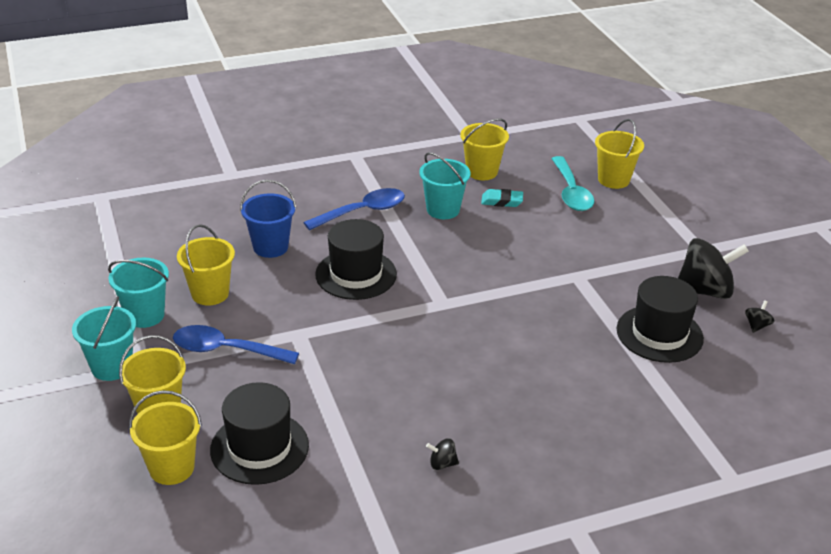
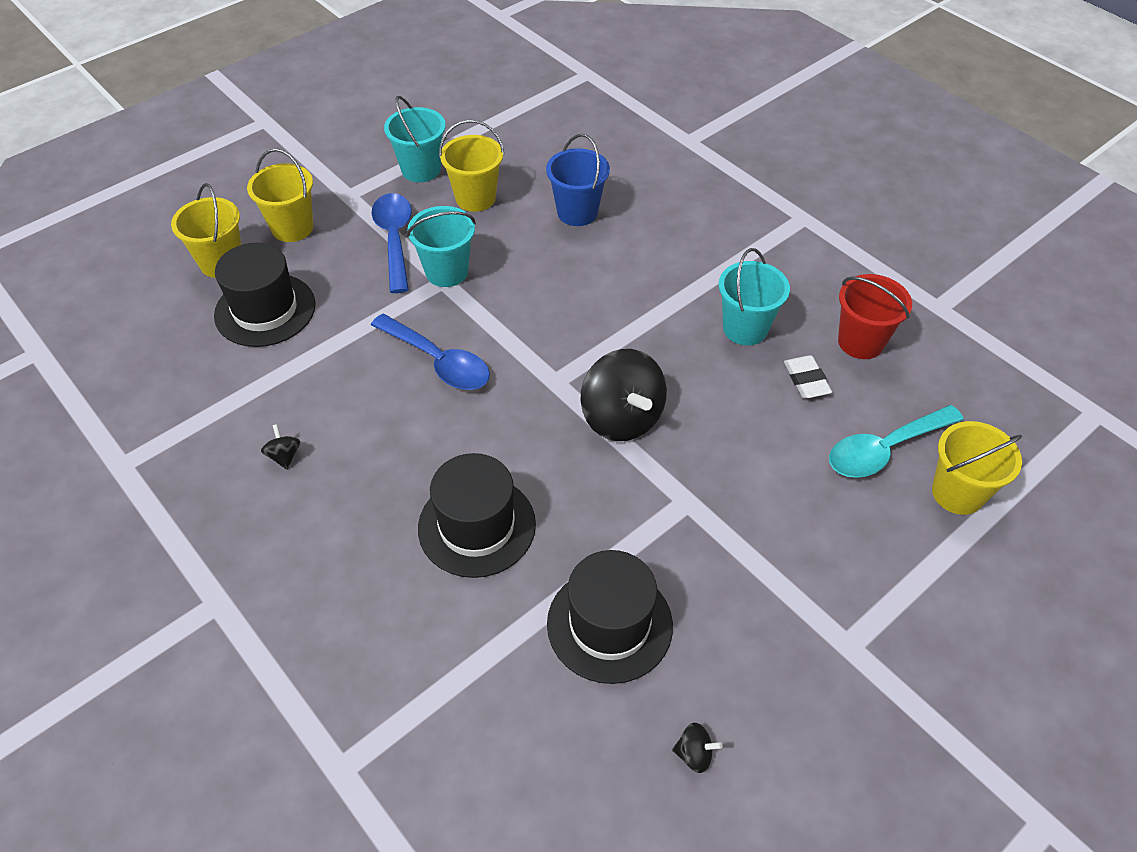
camera: 70 degrees right, 15 degrees up
turquoise bucket [72,296,136,381] -> turquoise bucket moved to [407,206,476,287]
blue spoon [303,188,405,230] -> blue spoon moved to [371,314,490,390]
black hat [315,219,397,300] -> black hat moved to [418,453,536,578]
yellow bucket [460,118,509,180] -> red bucket [838,274,912,359]
turquoise eraser [481,189,523,207] -> white eraser [784,355,832,398]
black spinning top [678,238,749,299] -> black spinning top moved to [580,349,667,441]

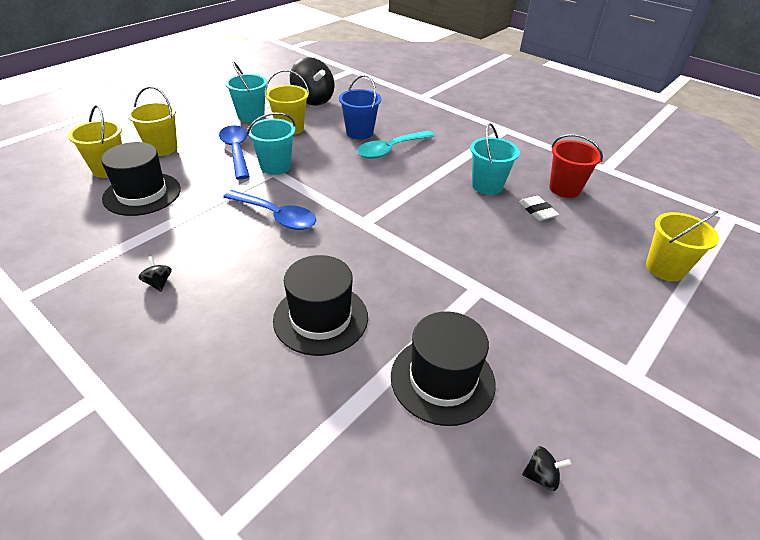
camera: 10 degrees left, 10 degrees down
black spinning top [580,349,667,441] -> black spinning top moved to [290,57,334,106]
turquoise spoon [829,405,964,478] -> turquoise spoon moved to [357,131,434,159]

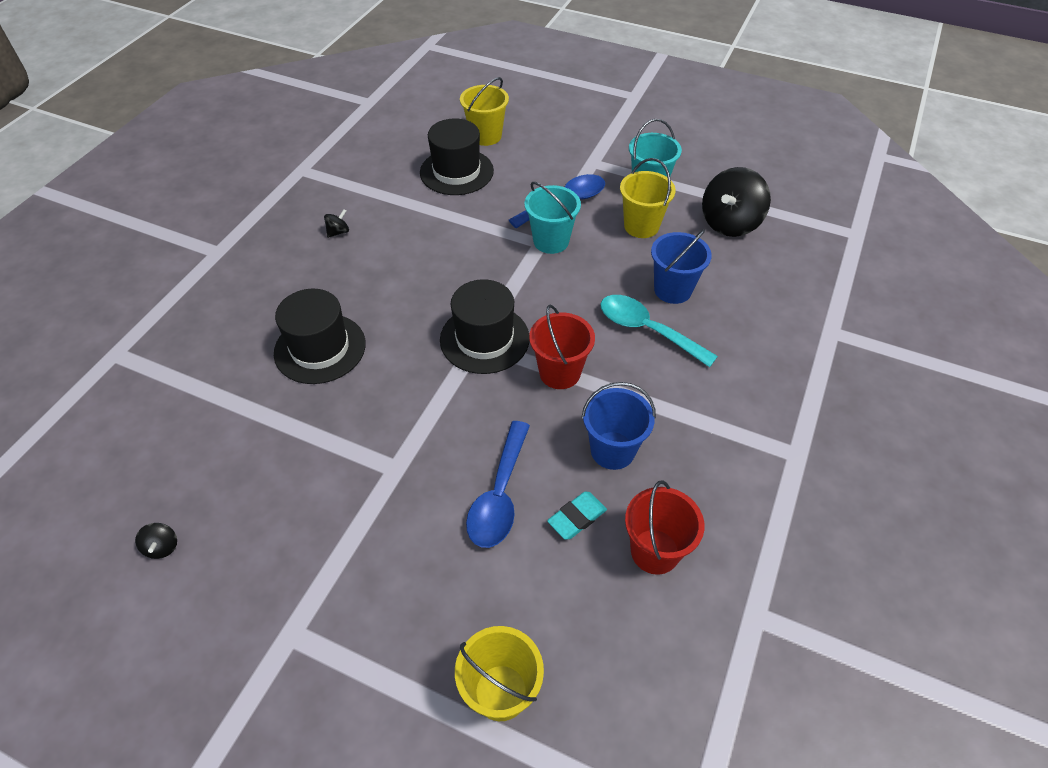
camera: 75 degrees right, 10 degrees up
yellow bucket [127,86,177,156] -> none
blue spoon [223,190,316,230] -> blue spoon moved to [466,421,530,548]
black hat [391,311,496,426] -> black hat moved to [440,279,529,374]
turquoise bucket [470,123,520,195] -> blue bucket [582,382,656,470]
white eraser [519,196,559,221] -> turquoise eraser [547,492,607,540]
none -> red bucket [529,305,595,389]

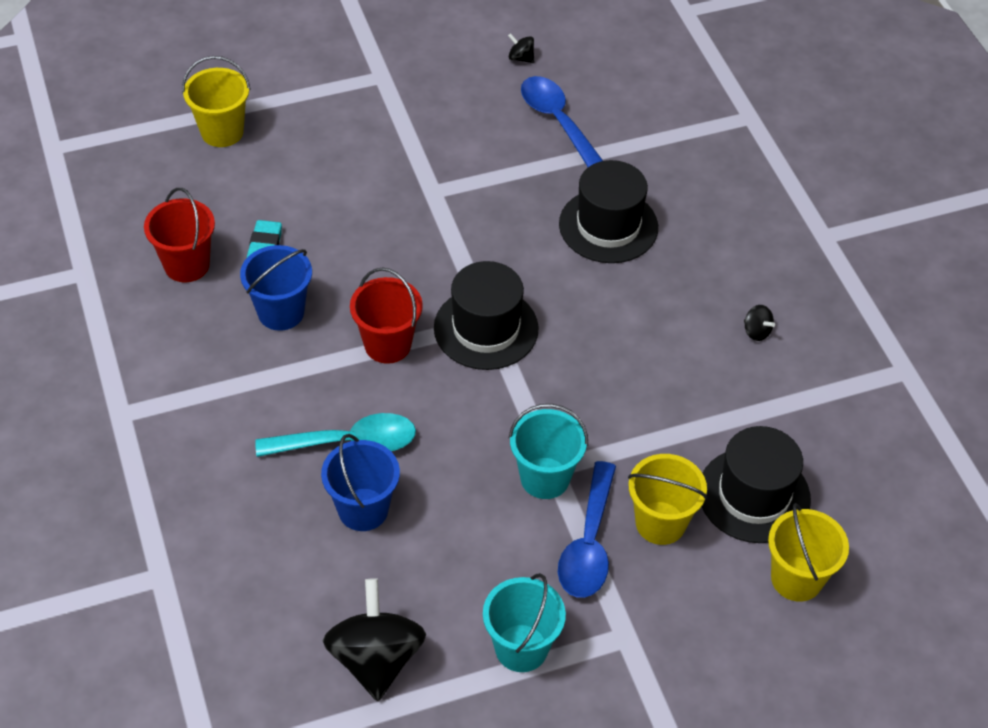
camera: 135 degrees right, 0 degrees up
black spinning top [324,209,349,238] -> black spinning top turned 45 degrees counterclockwise [744,305,775,341]
blue spoon [466,421,530,548] -> blue spoon moved to [521,76,603,167]
yellow bucket [620,158,676,238] -> yellow bucket moved to [628,454,708,545]

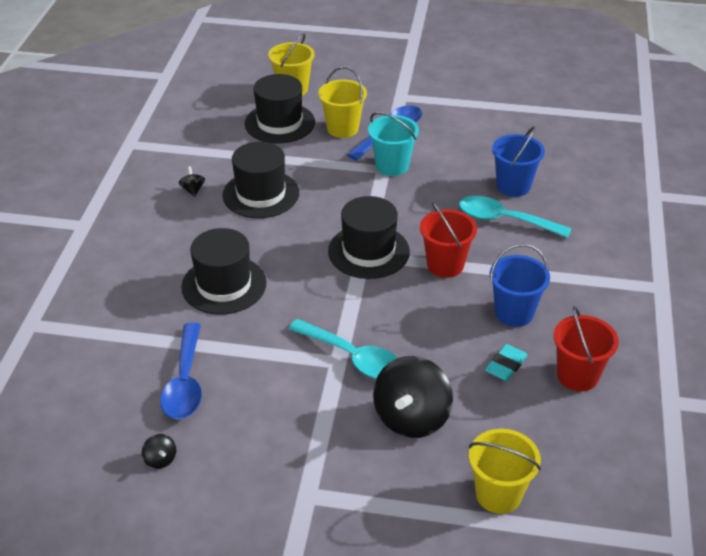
camera: 150 degrees left, 10 degrees down
black spinning top [323,578,426,701] -> black spinning top moved to [373,356,453,438]
turquoise bucket [483,573,566,672] -> none
none -> black hat [222,142,299,218]
none -> turquoise spoon [289,319,397,379]

